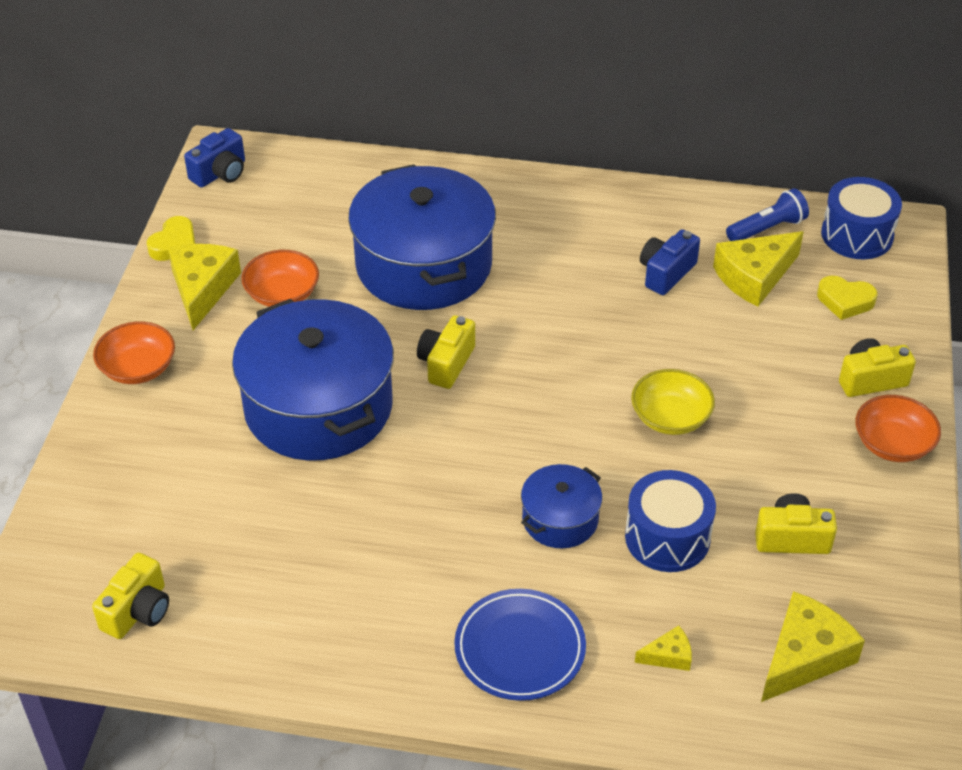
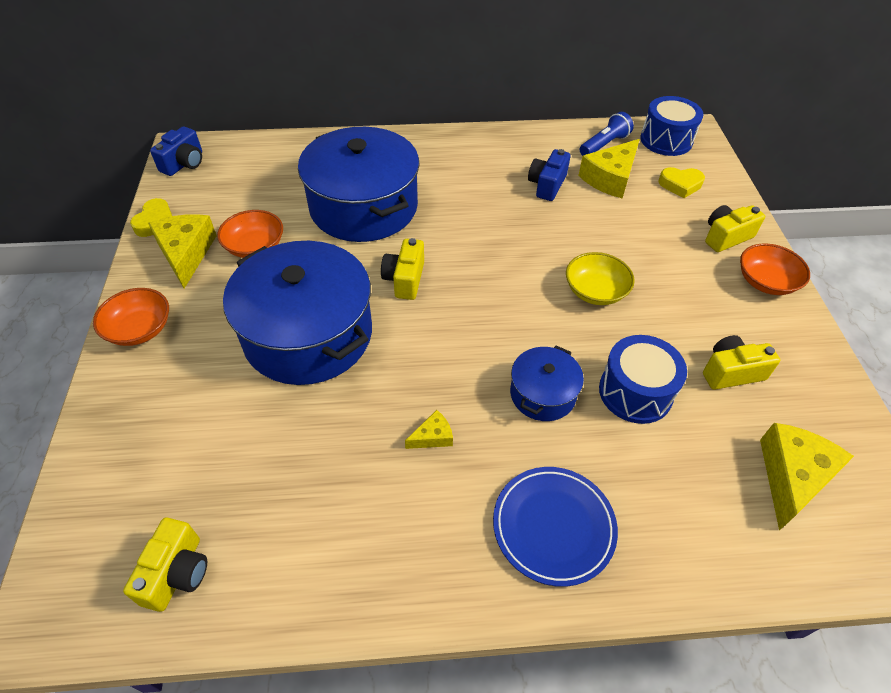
camera: 15 degrees left, 5 degrees up
yellow cheese [635,625,692,671] -> yellow cheese moved to [405,410,453,449]

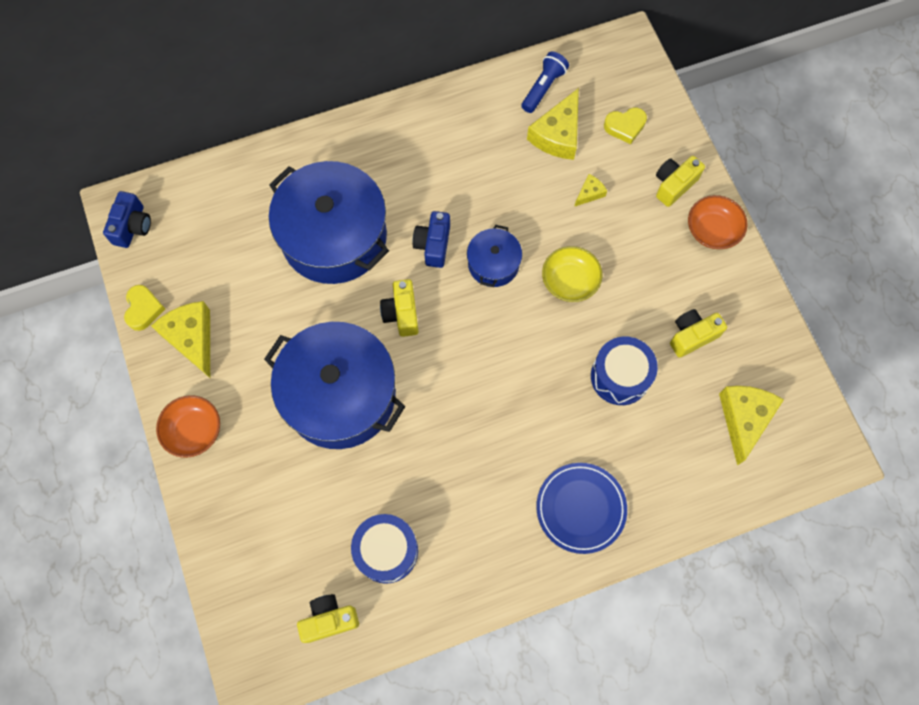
camera: 15 degrees left, 20 degrees up
yellow camera [123,517,207,612] -> yellow camera turned 105 degrees counterclockwise [297,594,359,643]
orange bowl [217,210,283,258] -> none
yellow cheese [405,410,453,449] -> yellow cheese moved to [574,174,607,207]
blue pot [510,346,584,421] -> blue pot moved to [467,225,522,287]
blue camera [528,149,571,201] -> blue camera moved to [413,211,450,268]
blue drum [640,96,703,156] -> blue drum moved to [351,514,418,584]

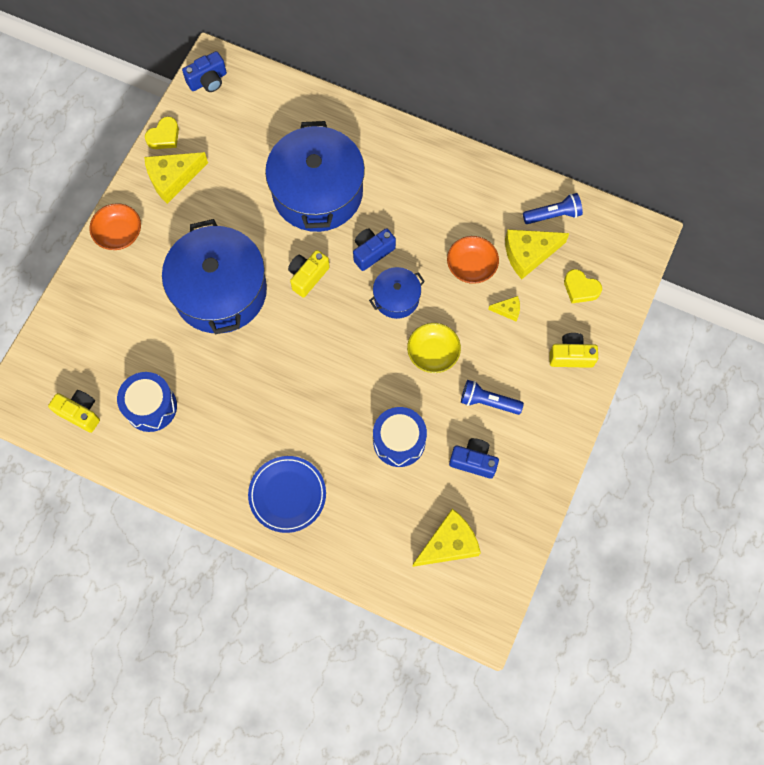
camera: 45 degrees right, 0 degrees up
yellow cheese [151,301,210,378] -> yellow cheese turned 135 degrees counterclockwise [144,152,208,204]
yellow camera [670,309,727,358] -> blue camera [449,438,499,479]
orange bowl [688,195,747,249] -> orange bowl moved to [447,236,499,284]
none -> blue flashlight [461,380,524,415]

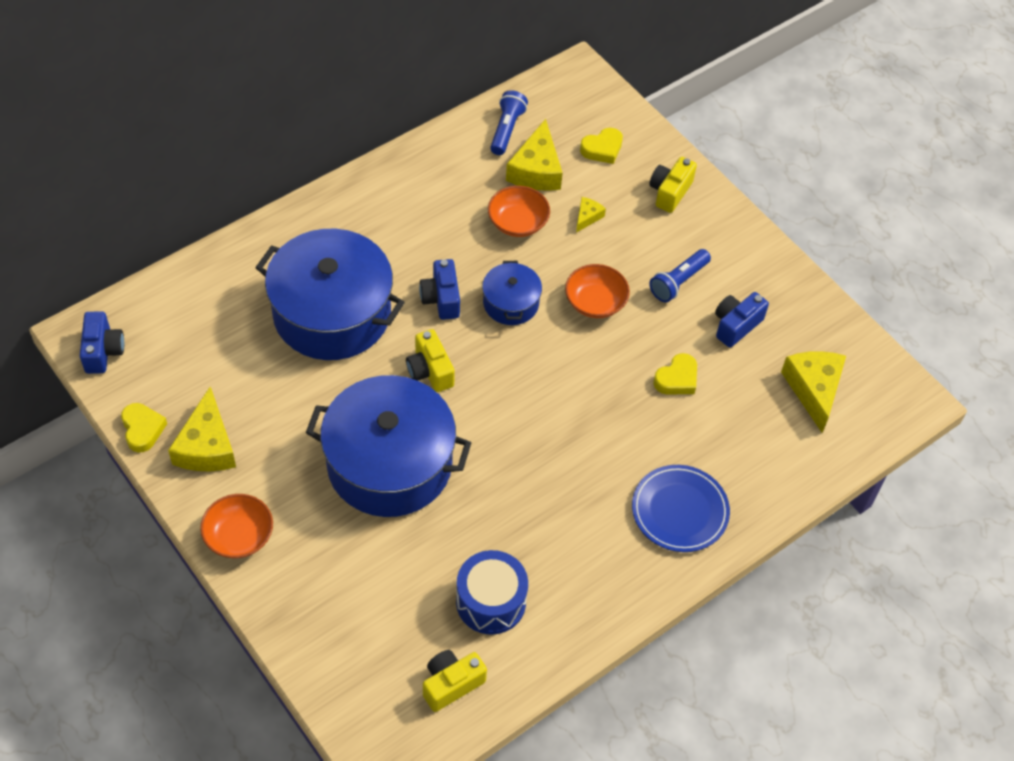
camera: 65 degrees left, 15 degrees down
blue drum [373,407,427,467] -> yellow heart [653,353,697,394]
yellow bowl [407,323,461,373] -> orange bowl [565,264,630,318]

